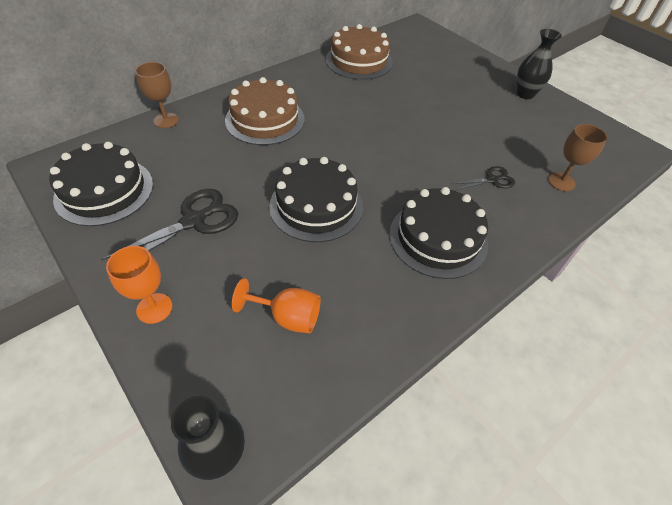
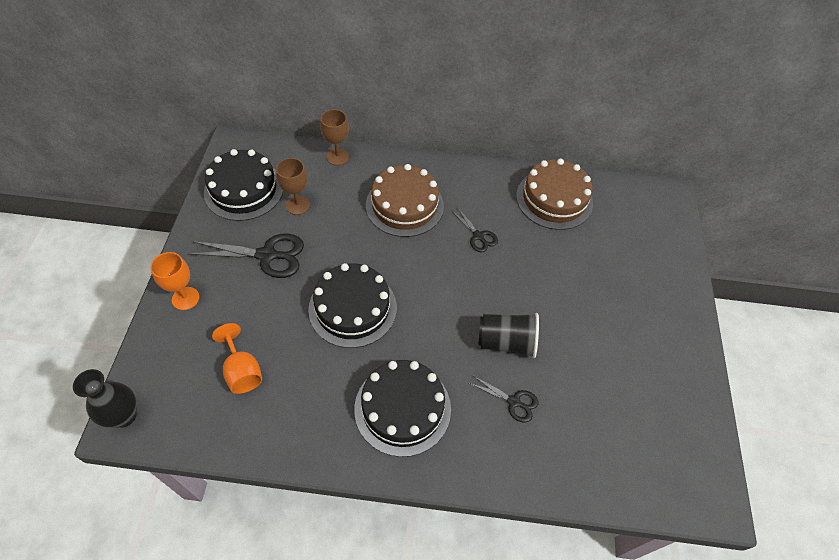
camera: 45 degrees right, 5 degrees up
black vase [517,29,562,99] -> none
brown goblet [548,124,607,191] -> brown goblet moved to [276,158,310,215]
none -> black scissors [451,207,498,252]
none -> black cup [478,313,539,358]

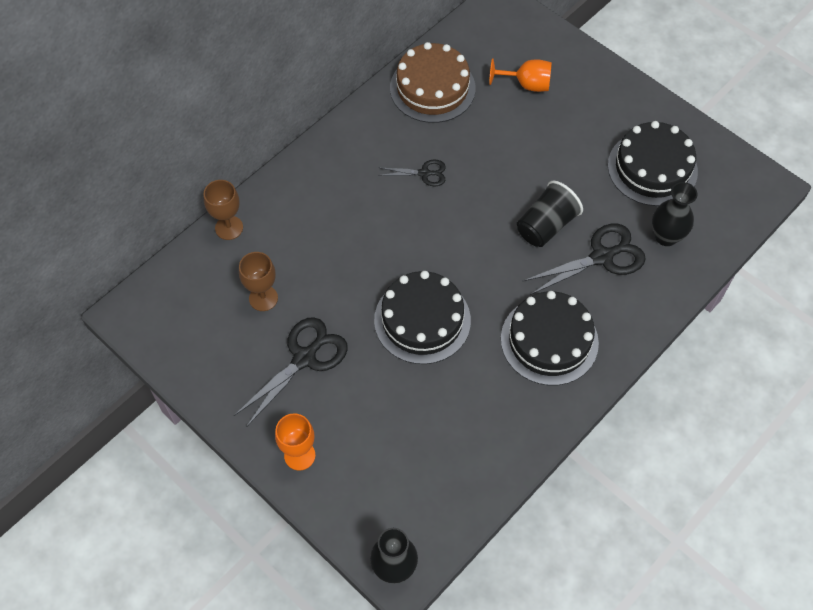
camera: 50 degrees left, 5 degrees up
black cake [204,149,283,221] -> black cake moved to [608,121,698,206]
orange goblet [212,323,262,394] -> orange goblet moved to [489,58,552,92]
brown cake [366,164,444,237] -> none
black scissors [469,375,538,423] -> black scissors [523,224,646,295], size x1.79
none -> black vase [652,182,697,246]

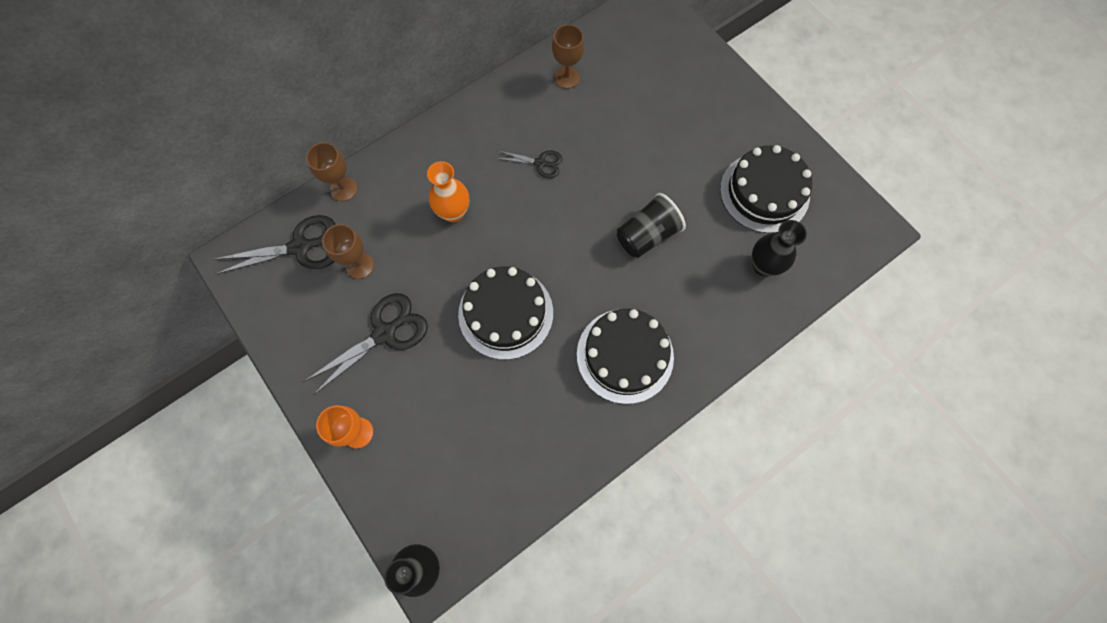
camera: 10 degrees right, 10 degrees up
brown cake [390,42,476,123] -> brown goblet [552,24,584,89]
orange goblet [489,58,552,92] -> none
black scissors [523,224,646,295] -> black scissors moved to [213,215,335,274]
none -> orange vase [427,161,469,222]

